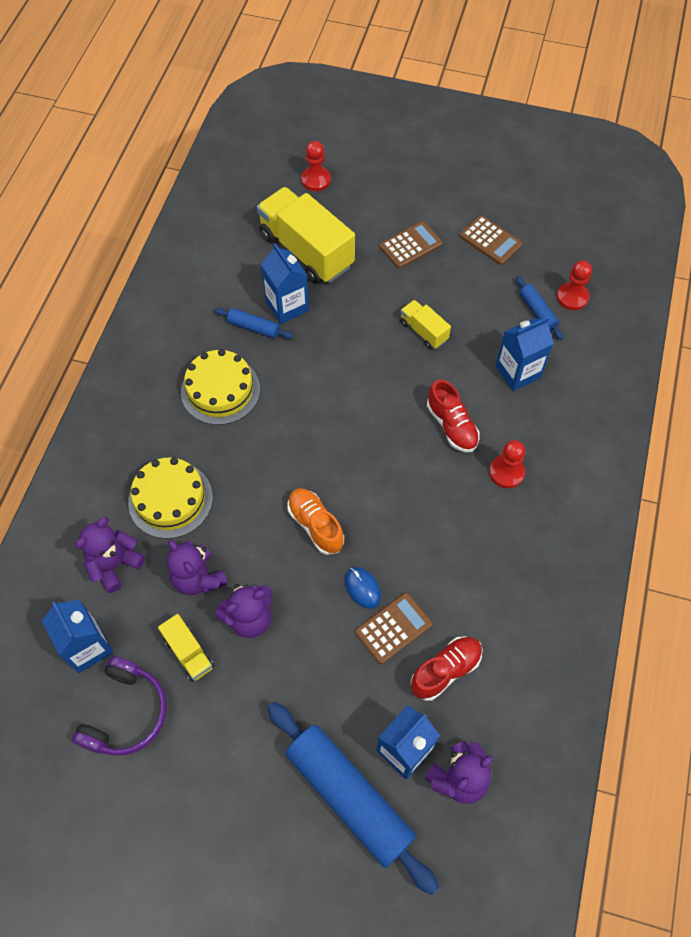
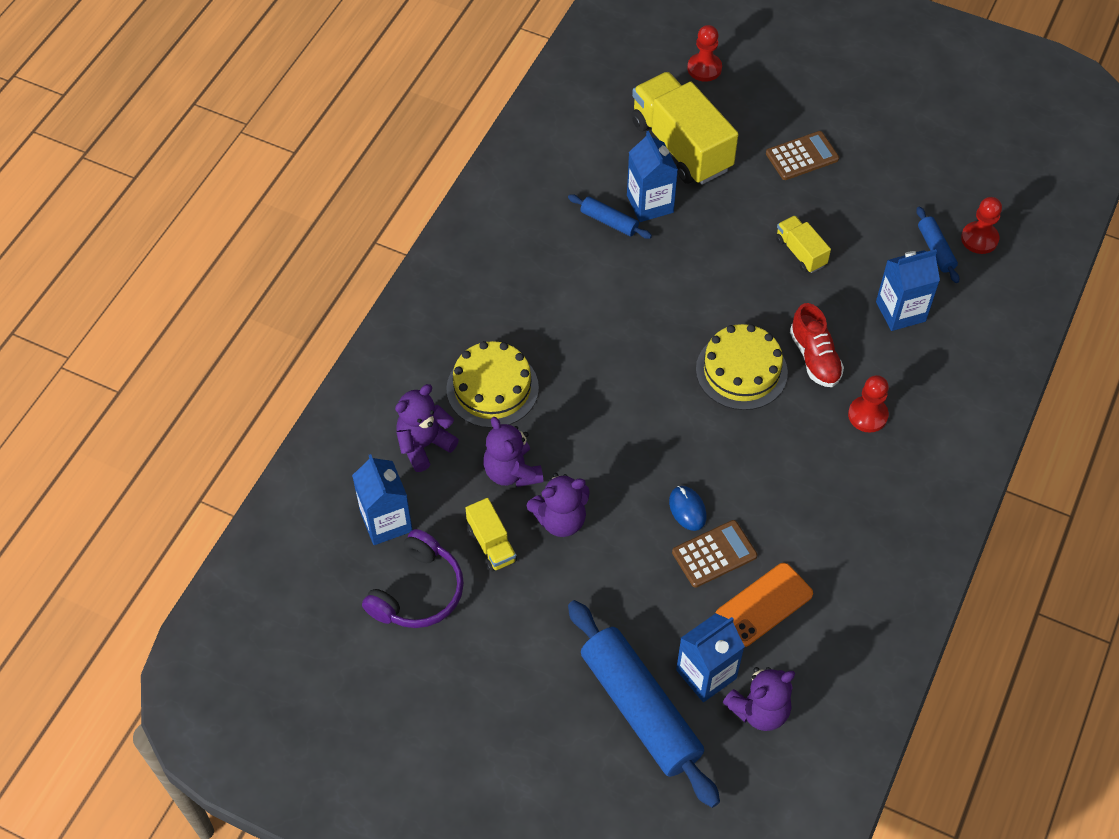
camera: 10 degrees right, 5 degrees down
yellow cake [181,349,260,425] -> yellow cake moved to [696,324,788,410]
orange shoe [288,488,344,555] -> none
red shoe [411,636,483,701] -> orange phone [716,563,813,647]
brown calculator [460,215,522,265] -> none

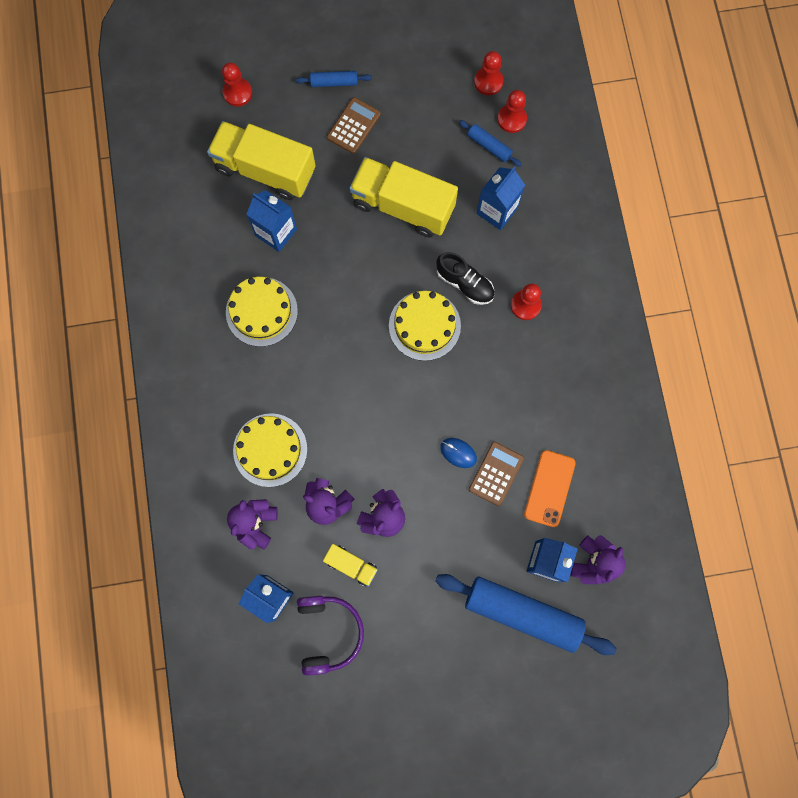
camera: 35 degrees left, 20 degrees up
blue rolling pin [568,194,652,239] -> blue rolling pin moved to [296,71,372,87]
yellow truck [776,215,831,273] -> yellow truck [349,157,458,238], size x2.08
red shoe [790,303,844,387] -> black shoe [437,252,494,305]
none -> yellow cake [226,277,298,347]
none -> red pawn [474,51,504,95]

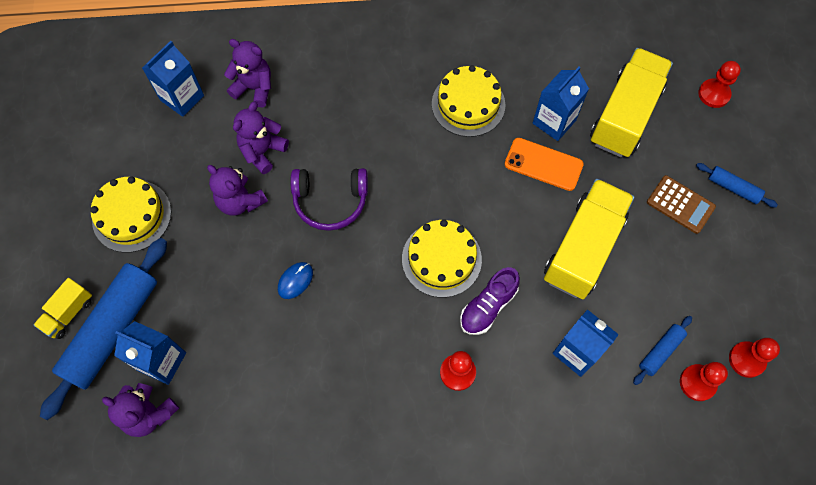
camera: 95 degrees right, 10 degrees down
yellow cake [233,413,307,487] -> yellow cake moved to [90,177,171,253]
blue rolling pin [296,71,372,87] -> blue rolling pin turned 60 degrees counterclockwise [696,163,778,208]
purple headphones [297,596,364,675] -> purple headphones moved to [291,168,368,231]
yellow truck [323,544,378,587] -> yellow truck moved to [34,278,92,339]
black shoe [437,252,494,305] -> purple shoe [460,267,520,335]
brown calculator [469,442,524,506] -> none
orange phone [524,450,576,527] -> orange phone moved to [505,138,584,191]

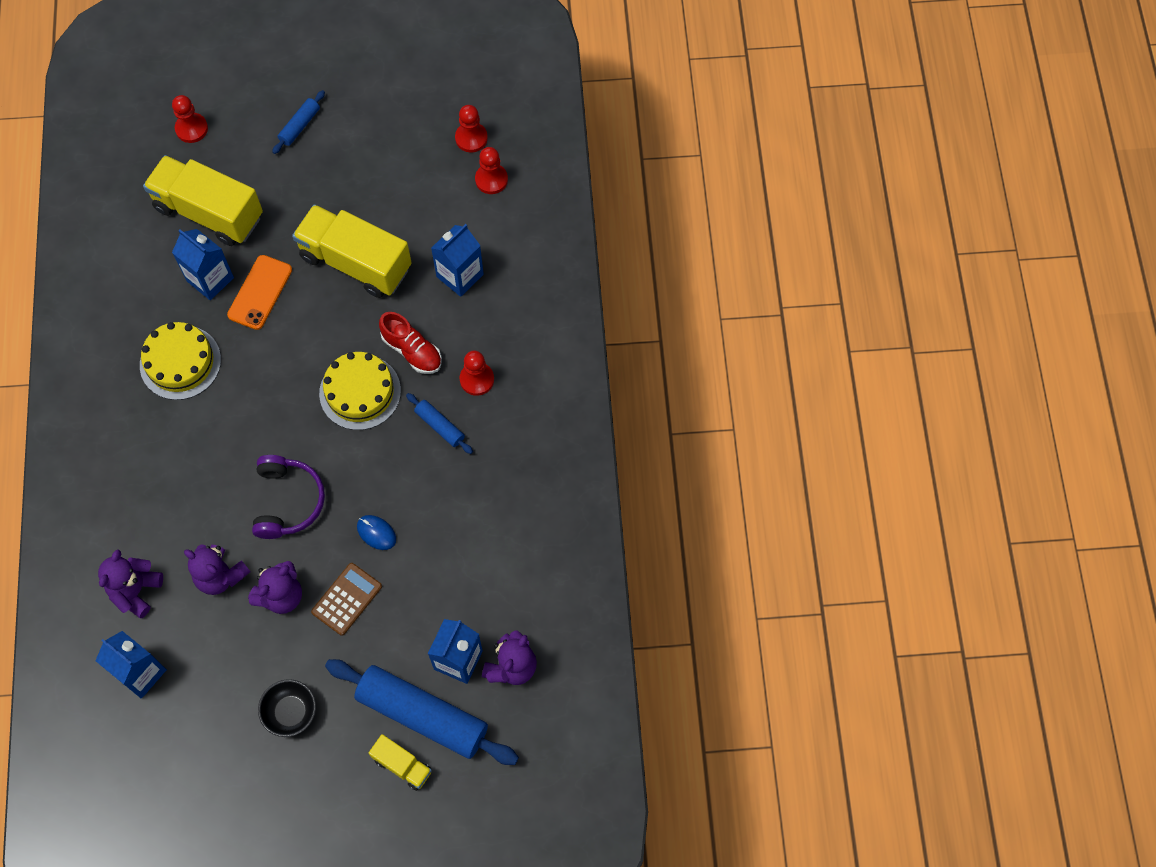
camera: 90 degrees left, 0 degrees up
yellow cake [90,177,171,253] -> black bowl [258,679,316,737]
purple shoe [460,267,520,335] -> red shoe [379,312,442,374]
blue rolling pin [633,316,692,385] -> blue rolling pin moved to [406,393,473,454]
brown calculator [647,175,716,234] -> brown calculator moved to [311,563,382,636]

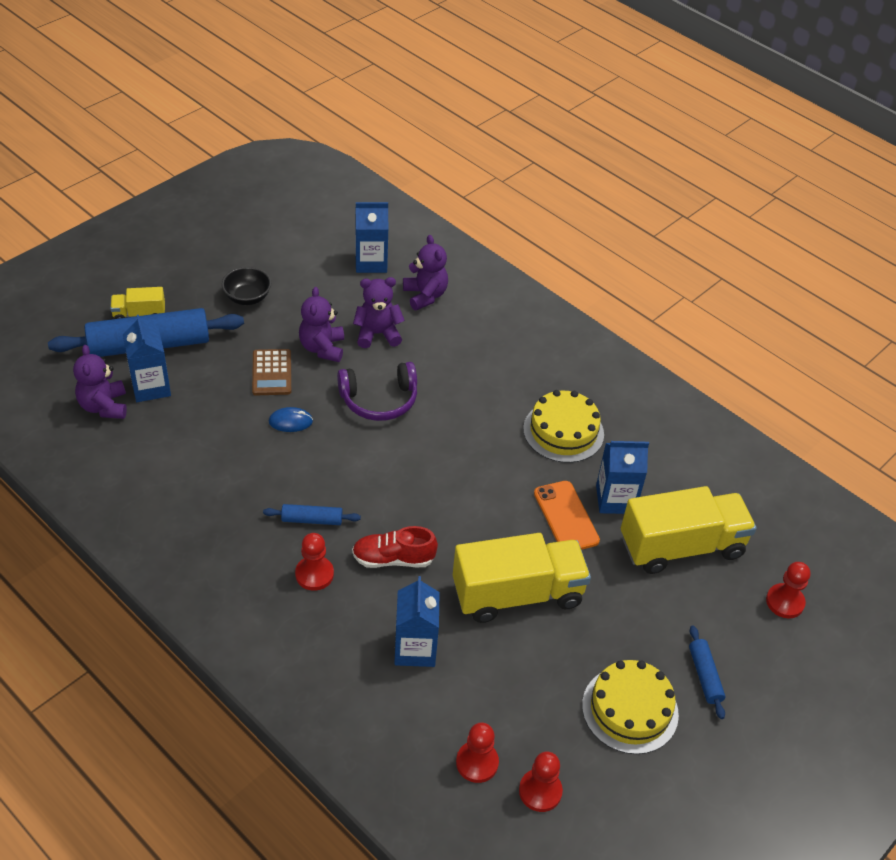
camera: 135 degrees right, 20 degrees down
purple headphones [252,455,325,539] -> purple headphones turned 60 degrees counterclockwise [337,362,417,421]
yellow cake [319,352,401,430] -> yellow cake moved to [582,660,679,754]

